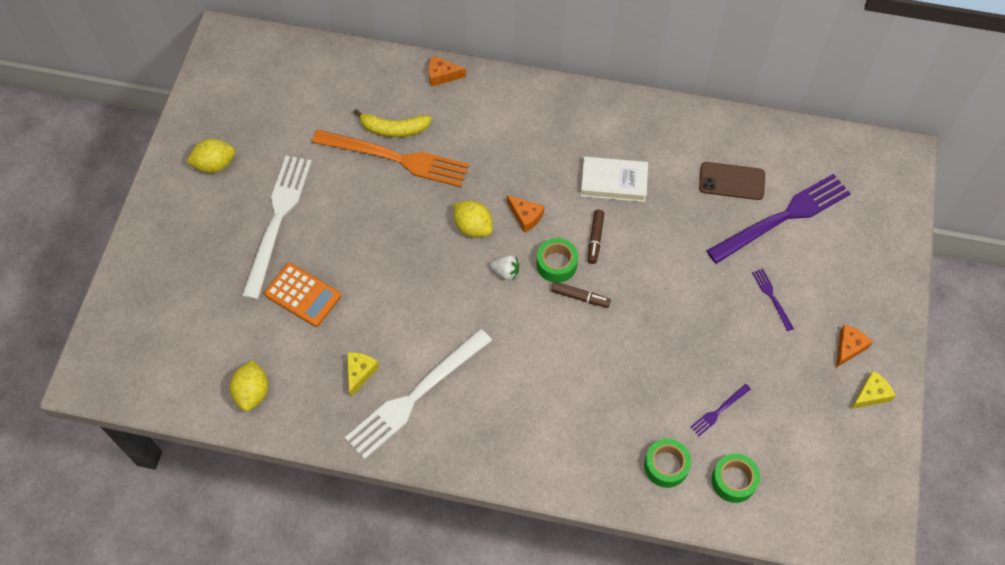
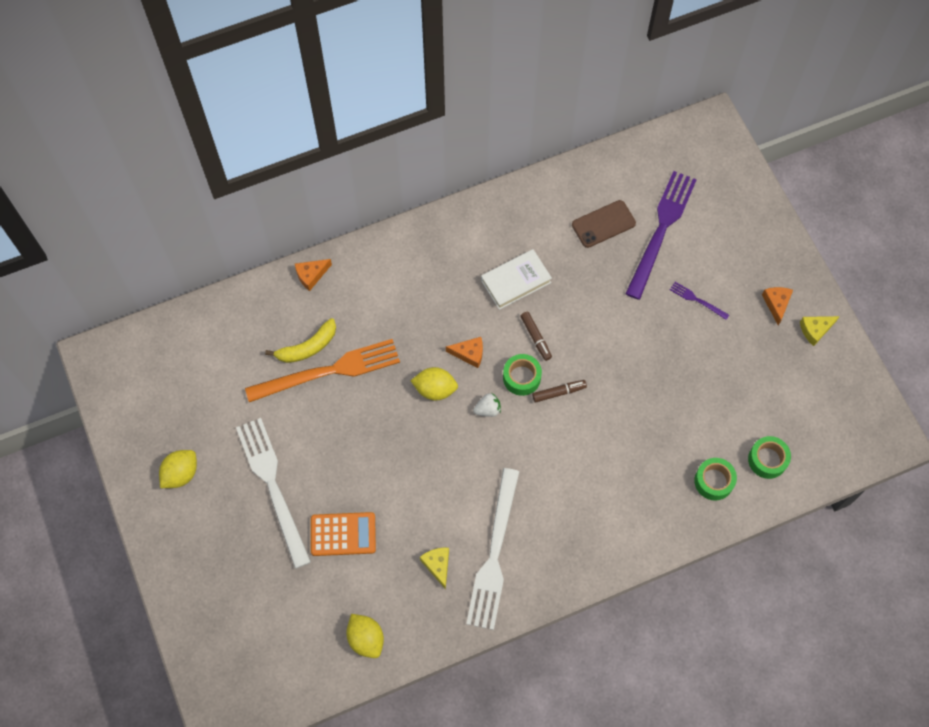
camera: 35 degrees left, 5 degrees up
purple fork [690,384,751,436] -> none
yellow cheese [851,370,896,409] -> yellow cheese turned 135 degrees counterclockwise [800,316,840,346]

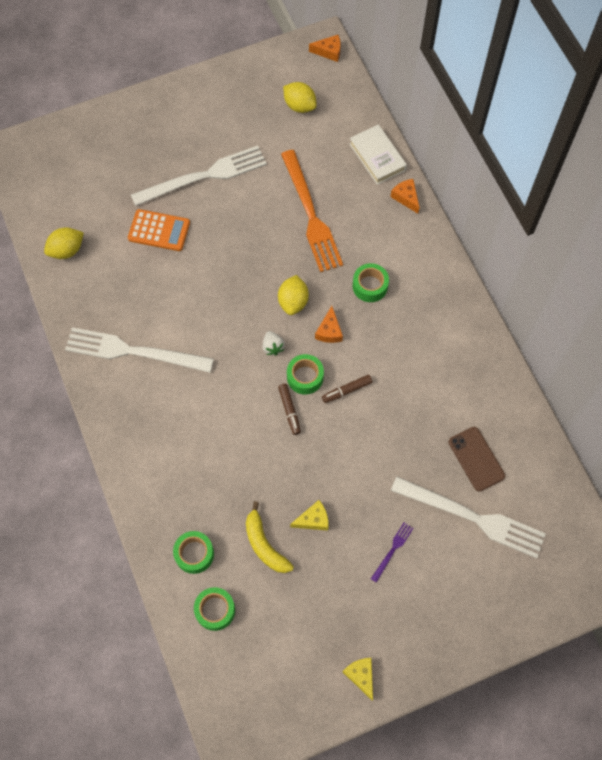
camera: 90 degrees right, 0 degrees up
yellow lemon [159,450,197,488] -> yellow lemon moved to [283,82,317,113]
yellow banana [265,318,336,363] -> yellow banana moved to [246,501,294,573]
orange calculator [311,512,376,556] -> orange calculator turned 75 degrees counterclockwise [128,209,190,251]
yellow cheese [420,548,449,590] -> yellow cheese moved to [290,500,328,531]
white book [481,249,552,310] -> white book moved to [349,124,407,185]
purple fork [625,171,697,300] -> white fork [391,477,546,558]
orange cheese [762,287,793,326] -> orange cheese moved to [309,35,341,62]
none -> green tape [353,263,389,302]

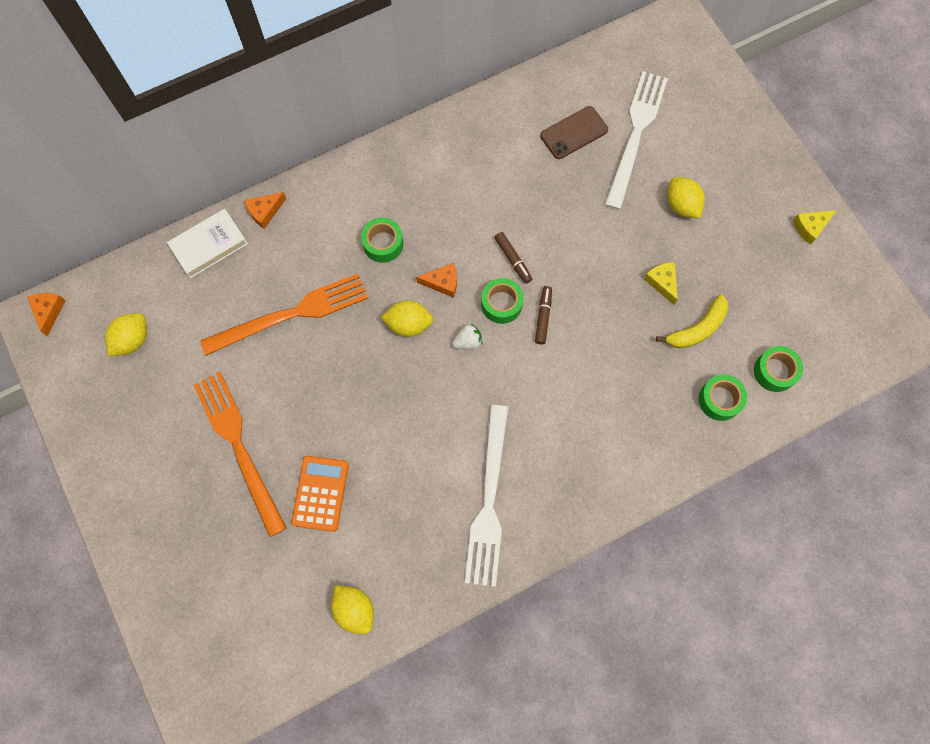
camera: 95 degrees left, 5 degrees up
white fork [131,146,267,206] -> orange fork [193,372,287,537]
brown marker [278,384,301,435] -> brown marker turned 60 degrees counterclockwise [535,286,552,345]
purple fork [371,522,413,583] -> yellow lemon [667,177,705,218]

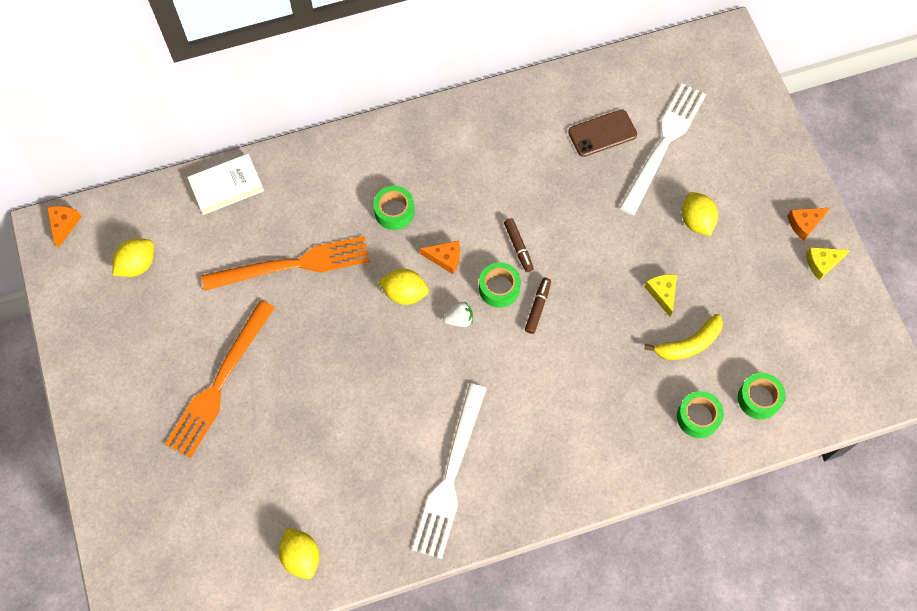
camera: 10 degrees right, 5 degrees down
orange fork [193,372,287,537] -> orange fork turned 135 degrees counterclockwise [165,300,275,458]
orange cheese [245,192,286,229] -> orange cheese moved to [787,208,830,241]
orange calculator [291,456,349,532] -> none

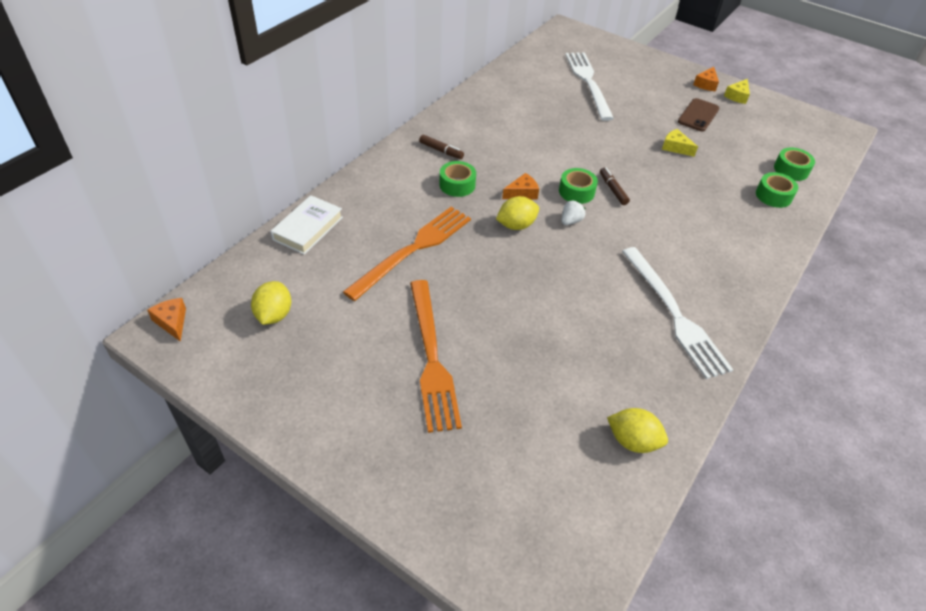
camera: 40 degrees left, 20 degrees down
brown marker [504,218,534,272] -> brown marker moved to [419,134,464,159]
brown phone [568,109,637,157] -> brown phone moved to [678,98,719,131]
yellow banana [645,314,723,360] -> none
yellow lemon [682,192,718,236] -> none

